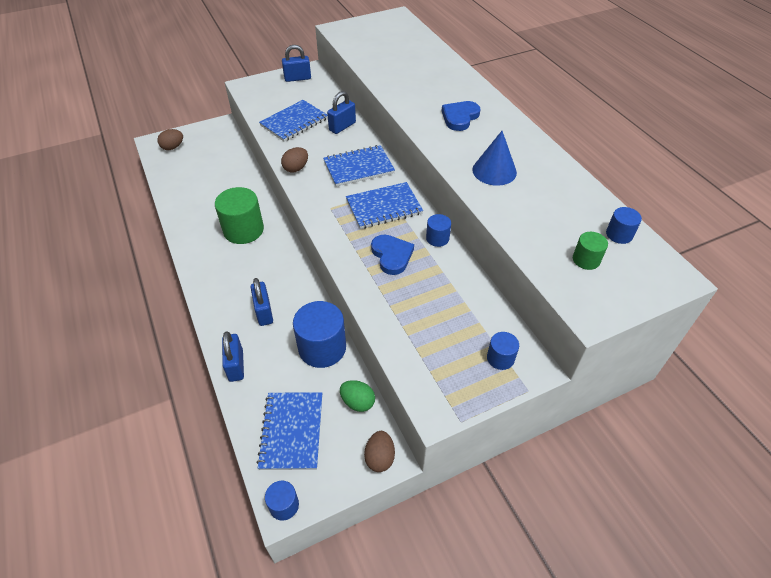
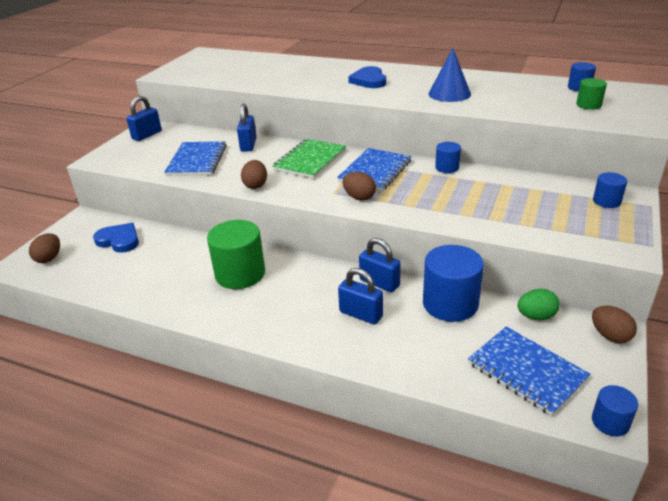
camera: 40 degrees left, 15 degrees down
blue padlock [222,331,244,382] -> blue padlock moved to [359,238,401,292]
blue notebook [323,145,395,187] -> green notebook [272,139,346,179]
blue heart [371,234,414,275] -> blue heart moved to [93,223,139,253]
none -> brown egg [343,172,376,201]

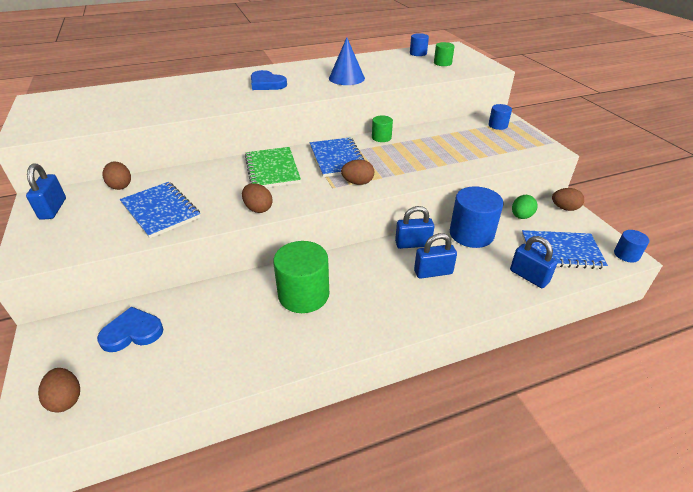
camera: 45 degrees left, 5 degrees up
blue padlock [237,104,257,152] -> blue padlock moved to [510,236,558,288]
blue cylinder [435,142,461,173] -> green cylinder [372,115,393,142]
none -> brown egg [103,161,131,190]

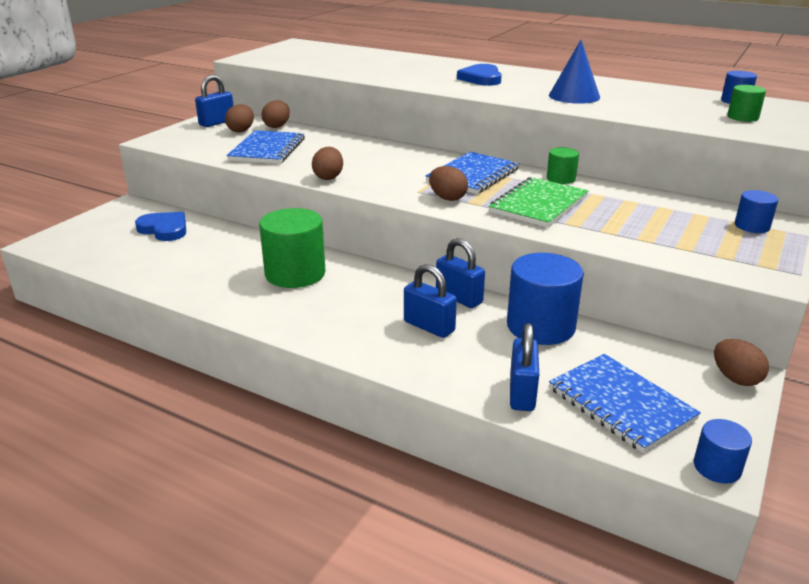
camera: 50 degrees right, 10 degrees down
brown egg [38,368,80,413] -> brown egg moved to [225,104,254,132]
green notebook [245,147,301,188] -> green notebook moved to [489,177,588,228]
green egg [512,195,537,219] -> none

